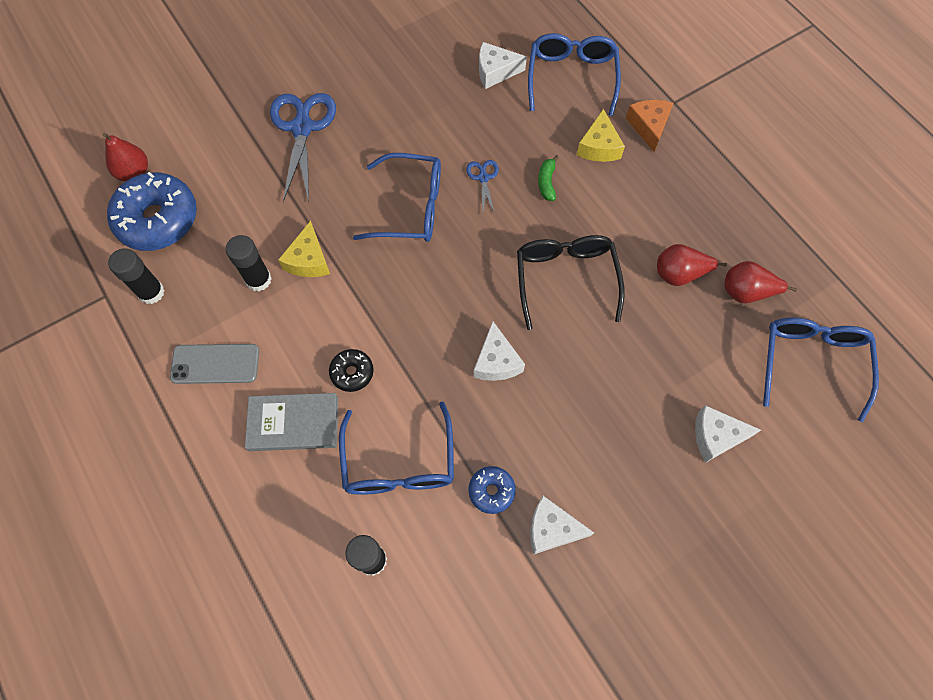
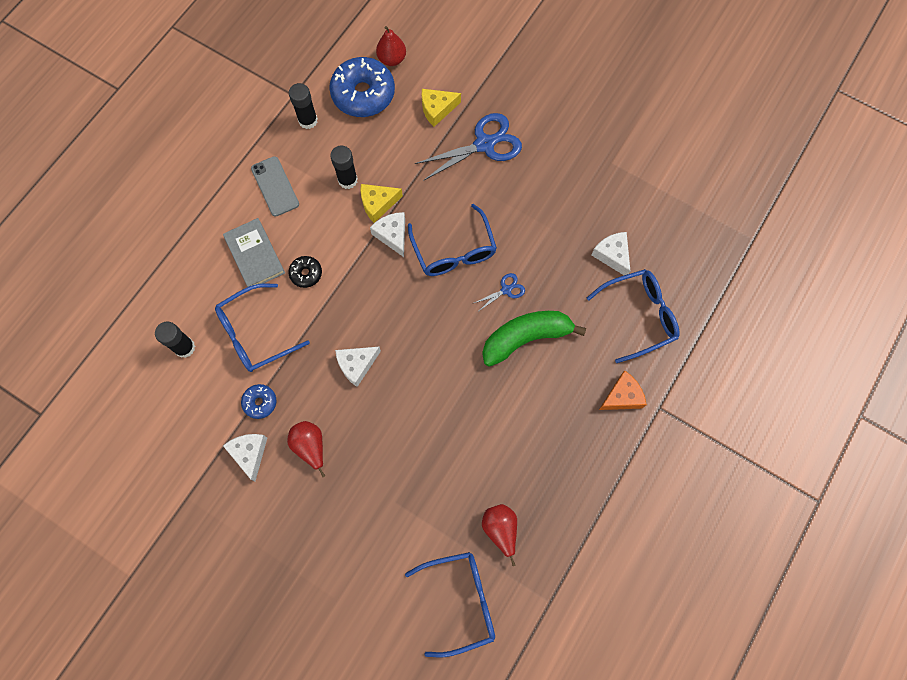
camera: 65 degrees right, 5 degrees up
black glasses [517,235,624,330] -> none
green banana [538,155,559,201] -> green banana [482,311,586,366], size x2.35
yellow cheese [577,109,625,162] -> yellow cheese moved to [422,89,461,127]
red pear [657,244,727,286] -> red pear moved to [287,421,326,477]
white cheese [695,405,761,463] -> white cheese moved to [370,212,405,257]

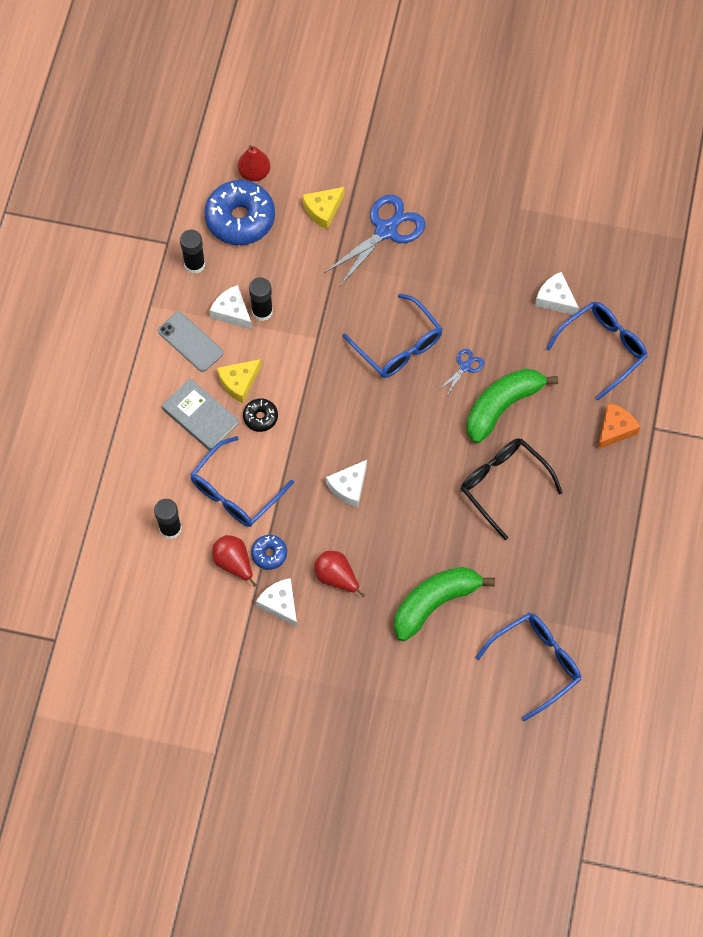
camera: 20 degrees left, 5 degrees down
yellow cheese [360,184,403,223] -> yellow cheese moved to [217,359,261,403]
white cheese [370,212,405,257] -> white cheese moved to [210,285,252,330]
red pear [482,504,517,566] -> red pear moved to [212,535,257,587]
none -> green banana [394,567,495,641]
none -> black glasses [461,438,563,540]

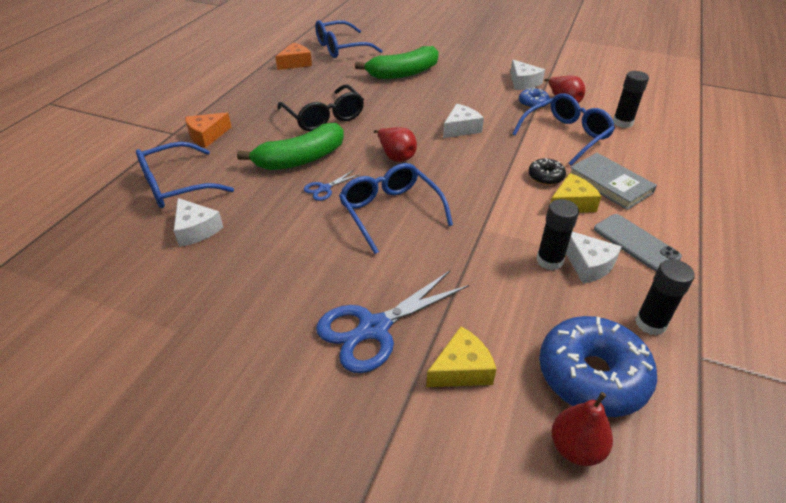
camera: 170 degrees left, 25 degrees down
red pear [314,551,365,597] -> red pear moved to [374,127,417,162]
none -> orange cheese [275,43,312,70]

